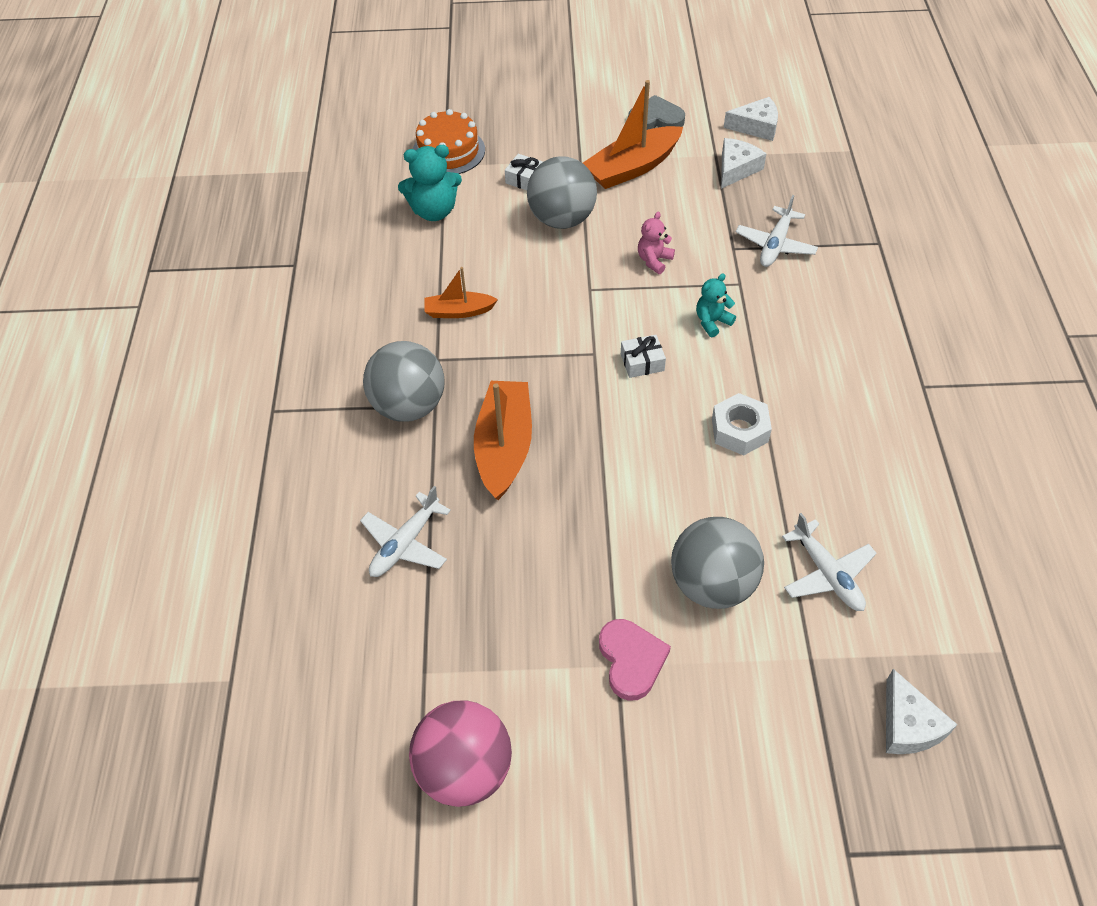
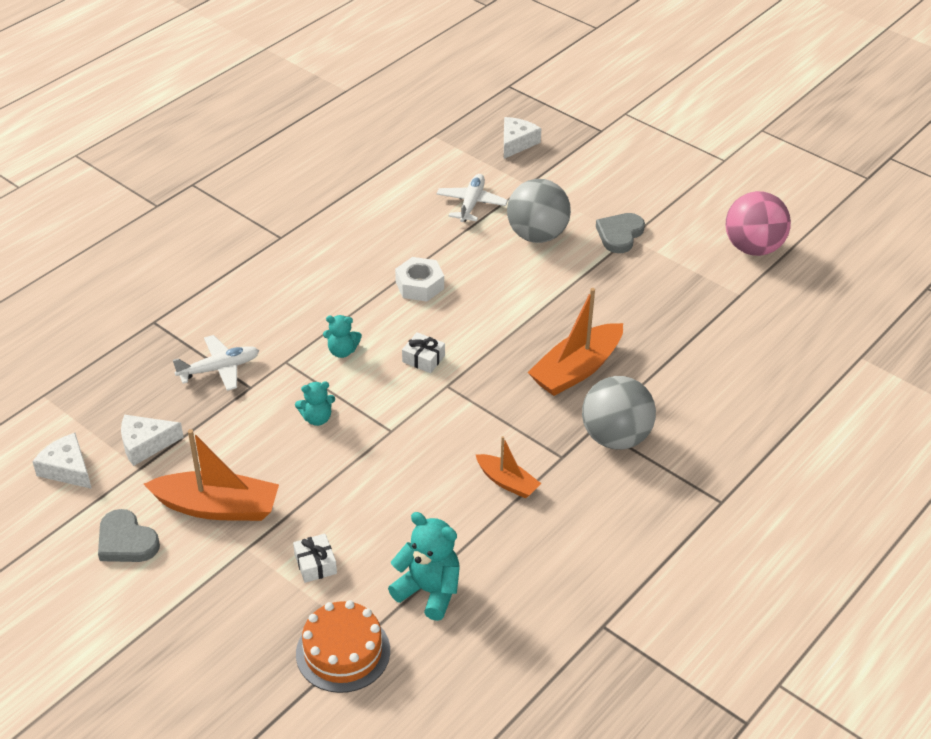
camera: 140 degrees left, 10 degrees down
white plane [360,486,451,577] -> none
grey ball [527,156,597,229] -> none
pink heart [599,619,671,701] -> grey heart [596,213,645,253]
pink teddy bear [638,211,675,274] -> turquoise teddy bear [295,381,335,426]

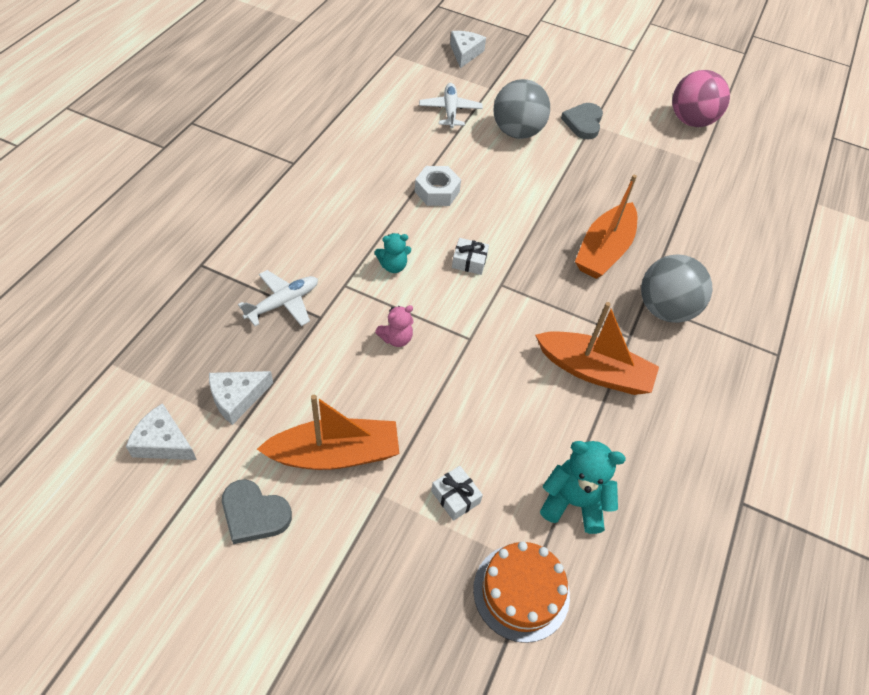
camera: 20 degrees left, 10 degrees up
turquoise teddy bear [295,381,335,426] -> pink teddy bear [375,305,414,347]
orange boat [476,436,541,498] -> orange boat [535,302,659,395], size x1.76

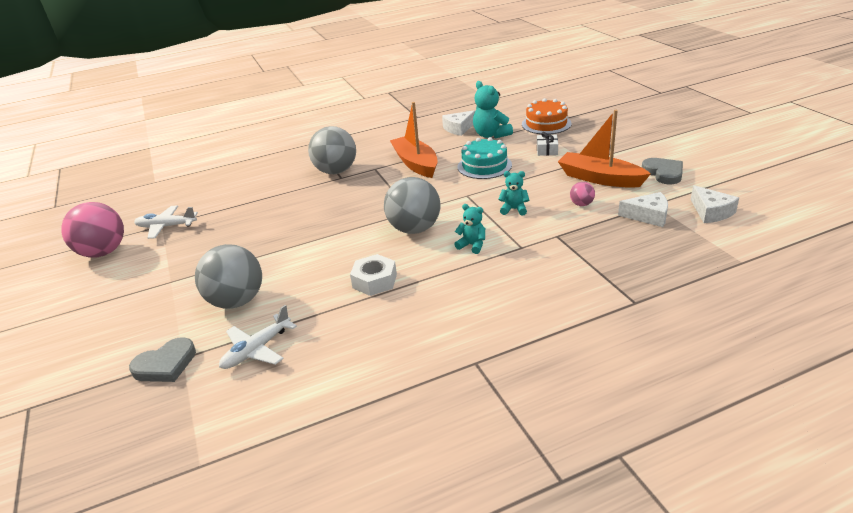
camera: 130 degrees left, 20 degrees down
white plane [238,270,318,326] -> white plane moved to [134,206,198,239]
pink teddy bear [375,305,414,347] -> turquoise teddy bear [498,171,529,216]
white cheese [450,31,486,68] -> white cheese moved to [442,110,475,136]
white gift [452,238,489,275] -> grey ball [384,177,441,234]
grey heart [561,103,603,139] -> grey heart moved to [129,337,196,382]
orange boat [575,175,637,279] -> none
none -> turquoise cake [458,137,512,179]
none -> pink ball [570,182,595,206]

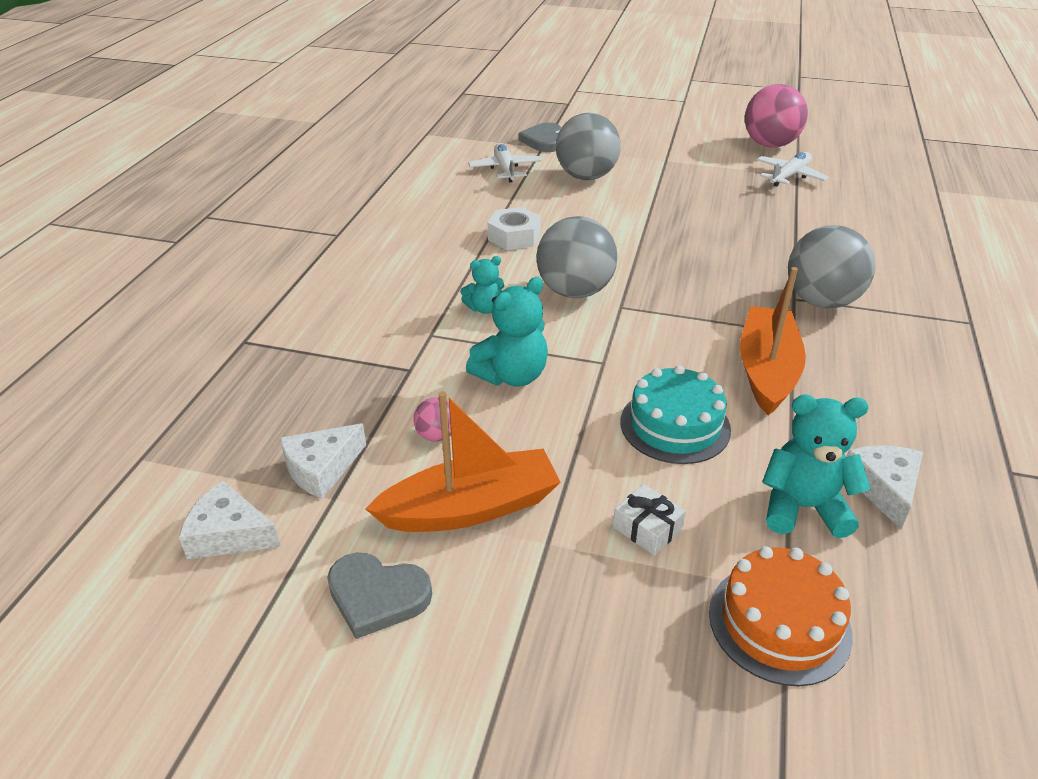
camera: 125 degrees right, 5 degrees up
orange boat [390,102,438,178] -> orange boat turned 90 degrees counterclockwise [740,267,806,415]
turquoise teddy bear [498,171,529,216] -> turquoise teddy bear [466,277,548,386], size x1.65

